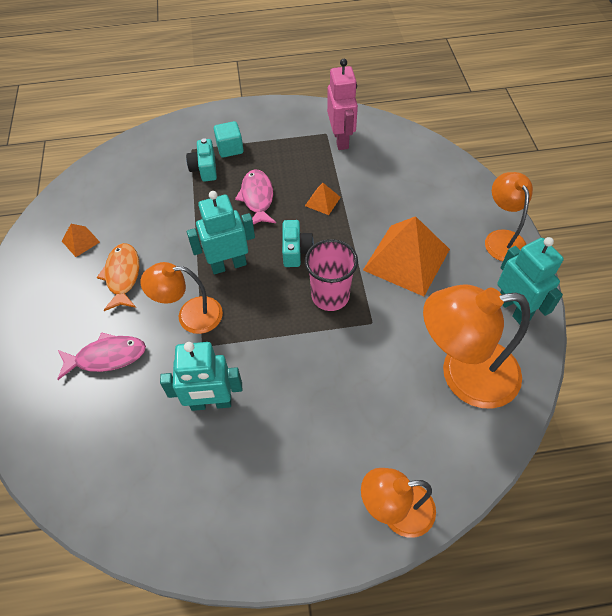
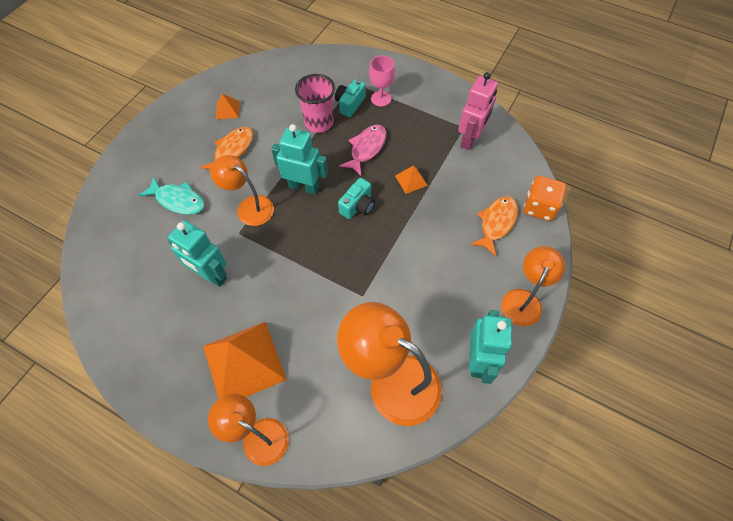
camera: 35 degrees right, 5 degrees up
pink fish [57,332,146,380] -> turquoise fish [138,176,205,215]
turquoise cube [214,121,244,158] -> pink goblet [369,56,395,107]
pink cup [305,239,358,311] -> pink cup moved to [295,74,335,133]
orange pyramid [363,216,450,296] -> orange pyramid moved to [203,322,287,398]
none -> orange fish [470,196,518,256]
none -> orange dice [524,176,566,221]

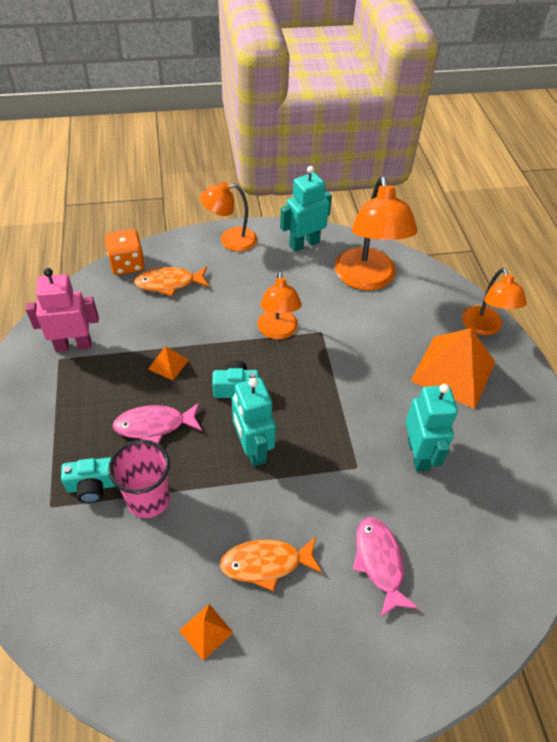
camera: 130 degrees left, 10 degrees down
turquoise fish [138,176,205,215] -> pink fish [353,517,418,618]
orange lamp [210,155,274,226] -> orange lamp moved to [257,271,302,339]
pink goblet [369,56,395,107] -> none

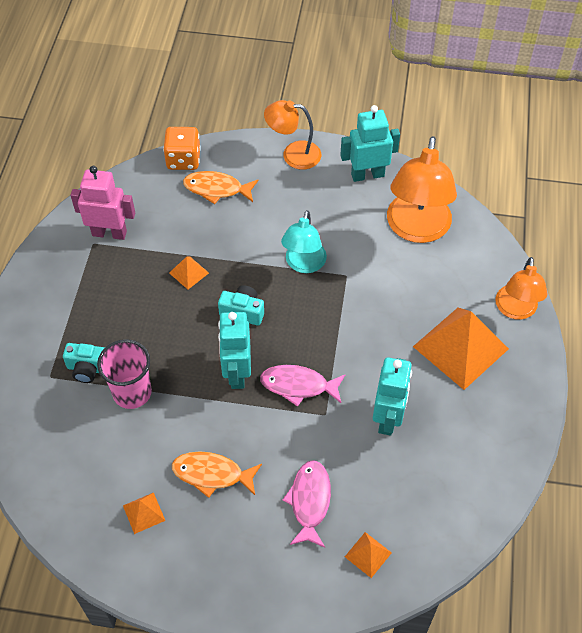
camera: 20 degrees right, 5 degrees up
pink fish [112,403,202,444] -> pink fish moved to [260,365,345,407]
orange lamp [257,271,302,339] -> turquoise lamp [281,210,327,273]
none -> orange pyramid [345,532,392,578]

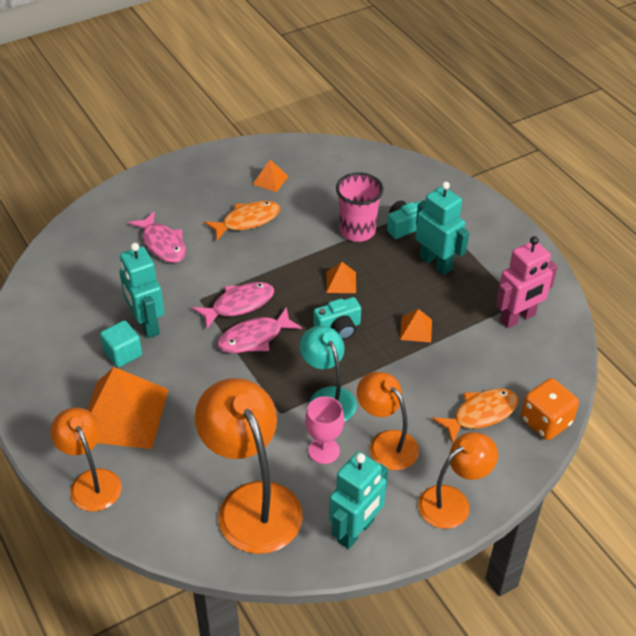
camera: 140 degrees right, 10 degrees down
turquoise robot [218,312,251,389] -> turquoise robot moved to [416,182,469,275]
orange pyramid [345,532,392,578] -> orange pyramid moved to [326,262,356,293]
none -> turquoise cube [100,321,142,367]
none -> pink fish [217,307,302,353]
none -> pink goblet [305,396,344,464]
none -> orange lamp [357,372,419,470]

